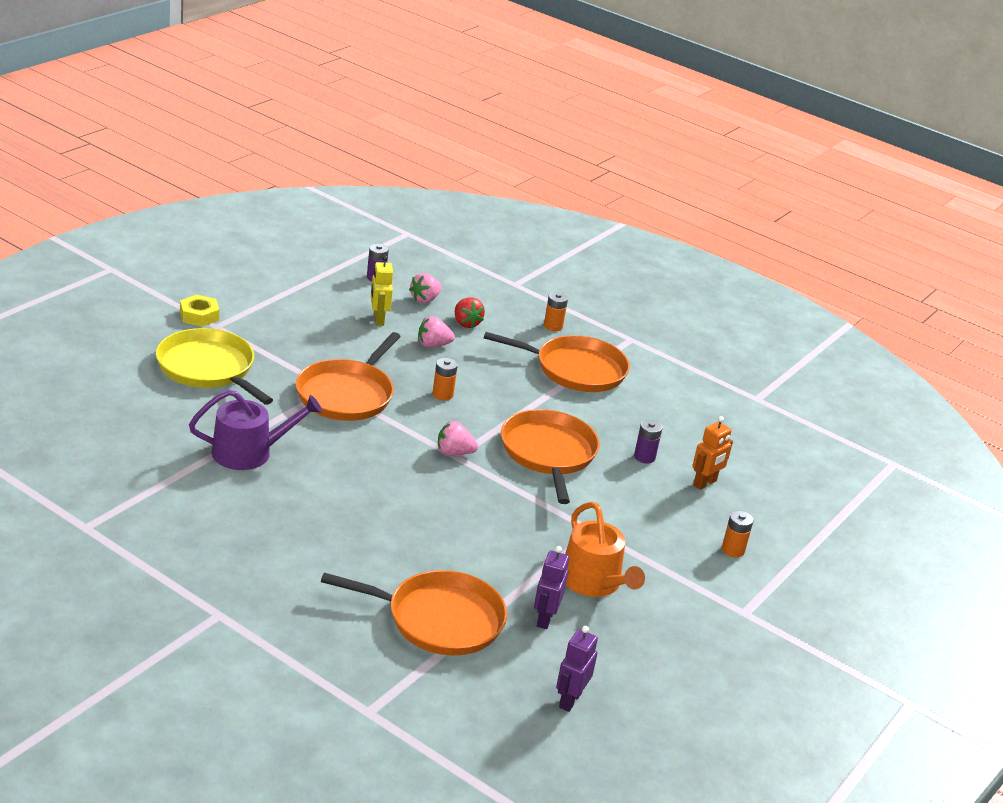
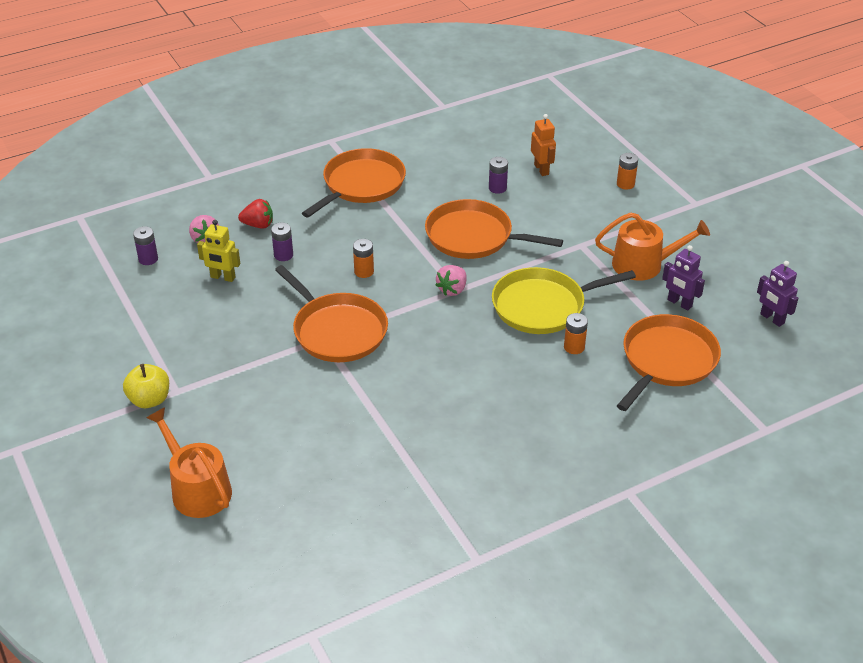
camera: 60 degrees left, 10 degrees up
yellow pan [156,328,273,405] -> yellow pan moved to [492,267,636,334]
yellow nut [180,295,219,327] -> yellow apple [123,364,169,408]
purple watering can [189,390,322,470] -> none
pink strawberry [418,316,455,348] -> purple battery [271,222,293,261]
orange battery [544,292,568,331] -> orange battery moved to [564,313,588,354]
none -> orange watering can [146,407,232,518]

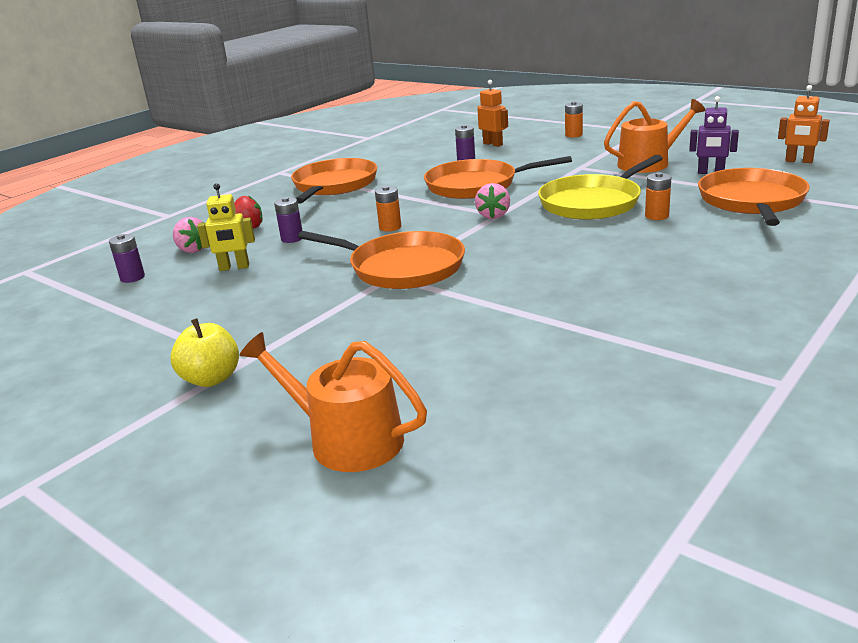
camera: 20 degrees left, 15 degrees down
purple robot [757,261,798,327] -> orange robot [778,85,830,163]

